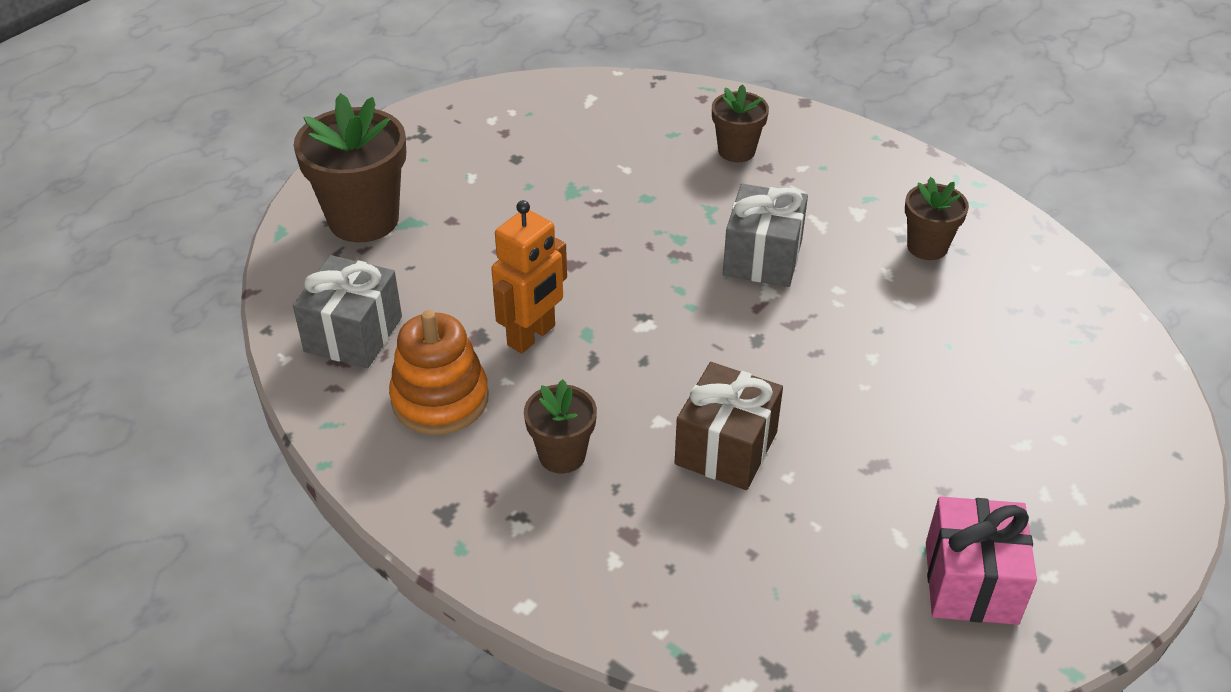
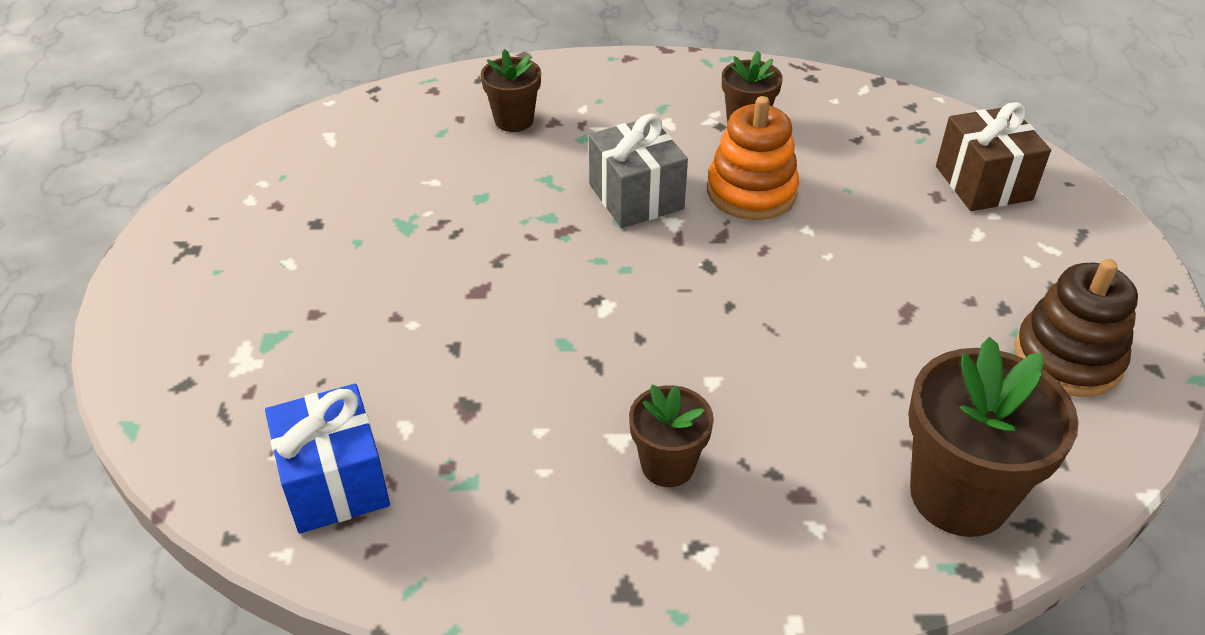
camera: 40 degrees left, 0 degrees up
grey gift [293,255,402,368] -> blue gift [265,384,390,533]
brown flower pot [294,93,406,243] -> brown flower pot moved to [908,337,1079,537]
orange stacking toy [389,310,489,435] -> orange stacking toy moved to [707,96,799,220]
orange robot [491,200,567,353] -> none
brown gift [675,362,783,490] -> brown gift moved to [936,102,1051,211]
pink gift [926,496,1037,625] -> brown stacking toy [1015,259,1138,397]

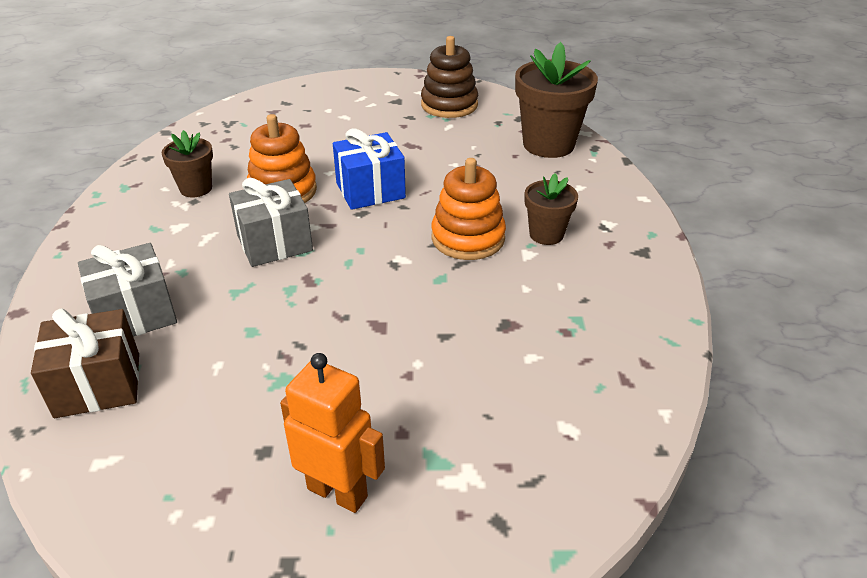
camera: 90 degrees left, 5 degrees down
blue gift [265,384,390,533] -> blue gift moved to [333,128,406,210]
brown flower pot [481,49,541,132] -> grey gift [78,243,177,337]
brown gift [936,102,1051,211] -> brown gift moved to [31,308,139,418]
none -> orange robot [280,353,385,513]
none -> orange stacking toy [431,158,506,260]

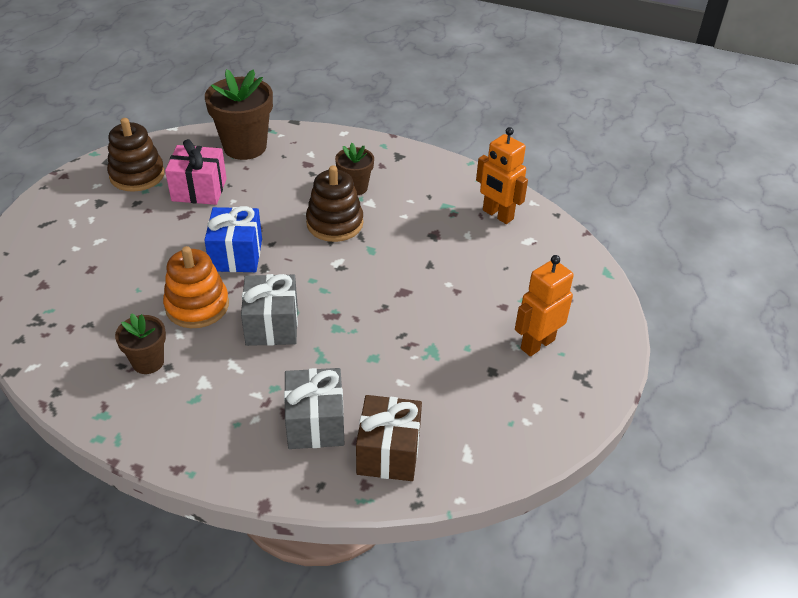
camera: 70 degrees left, 5 degrees up
orange stacking toy [431,158,506,260] -> brown stacking toy [306,165,363,242]
none -> pink gift [165,139,227,205]
none -> orange robot [476,127,528,224]

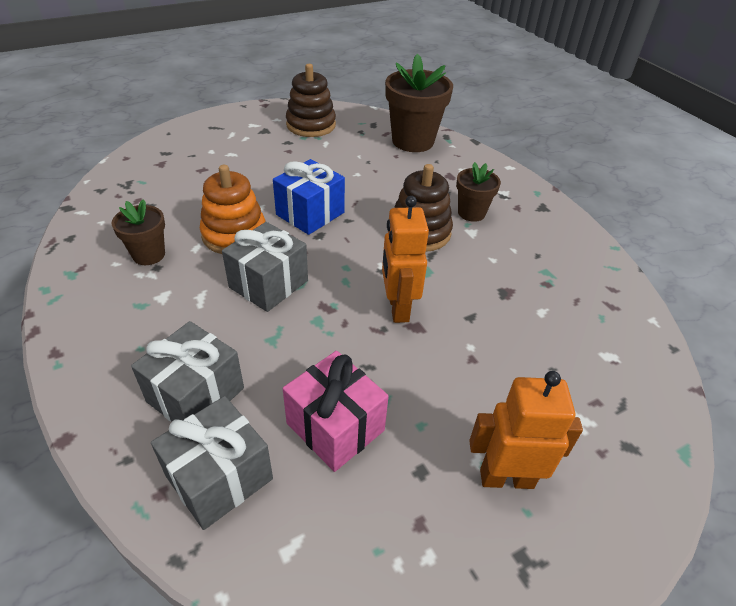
camera: 40 degrees right, 0 degrees up
pink gift [165,139,227,205] -> pink gift moved to [283,351,389,472]
brown gift [356,395,422,481] -> grey gift [151,396,273,530]
orange robot [476,127,528,224] -> orange robot moved to [382,196,429,323]

